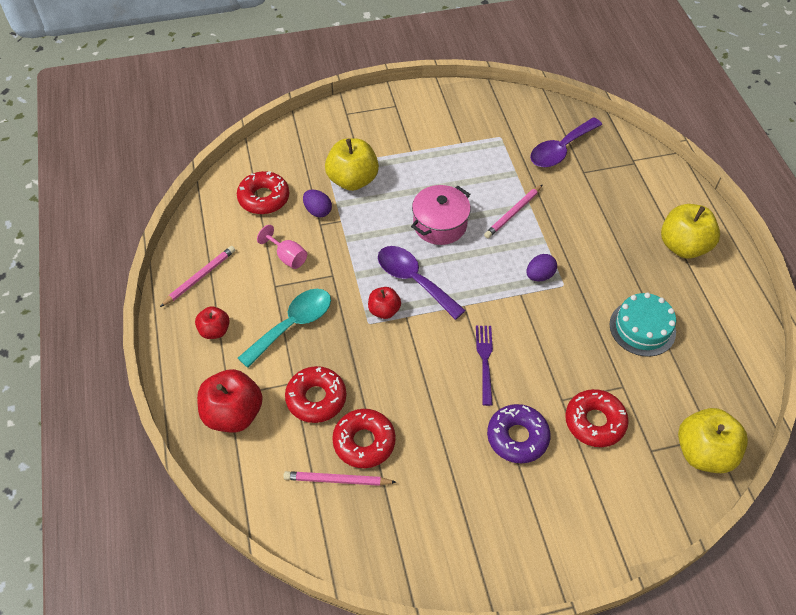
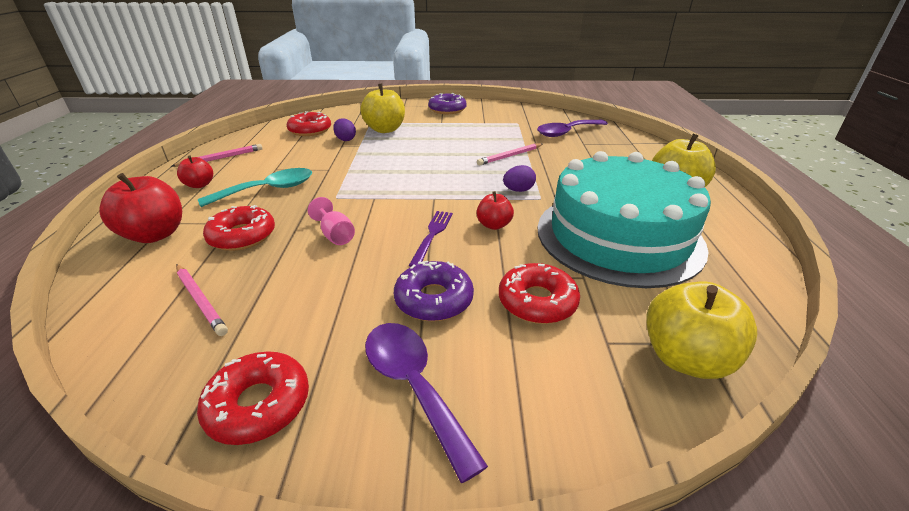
camera: 15 degrees right, 20 degrees down
pink goblet [257,225,307,269] -> pink goblet moved to [308,197,355,245]
pink pencil [284,471,396,486] -> pink pencil turned 150 degrees counterclockwise [176,265,228,336]
red donut [332,409,396,468] -> red donut moved to [197,351,309,445]
red apple [368,287,401,319] -> red apple moved to [476,191,514,230]
purple spoon [378,246,466,320] -> purple spoon moved to [365,323,488,483]
pink pot [411,185,471,245] -> none
turquoise cake [610,293,676,357] -> turquoise cake [537,151,711,288], size x2.16
none -> purple donut [428,93,467,114]

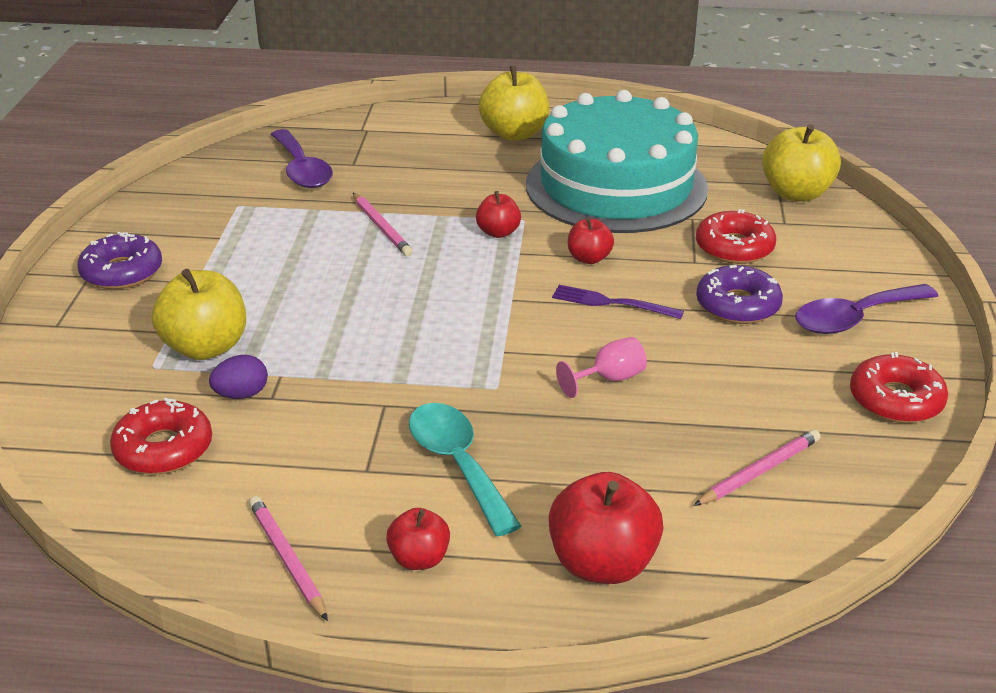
camera: 85 degrees left, 0 degrees up
red donut [203,205,275,251] -> none
purple egg [503,165,536,192] -> red apple [476,191,521,238]

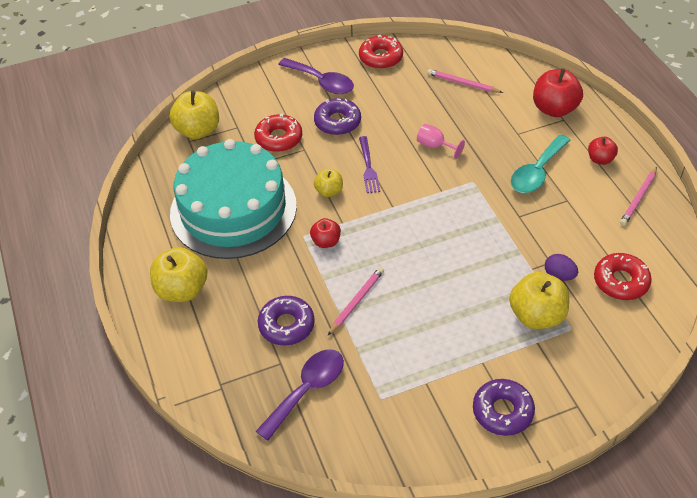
camera: 115 degrees left, 15 degrees up
red apple [568,218,614,264] -> yellow apple [314,169,343,197]
none -> purple donut [258,296,315,345]

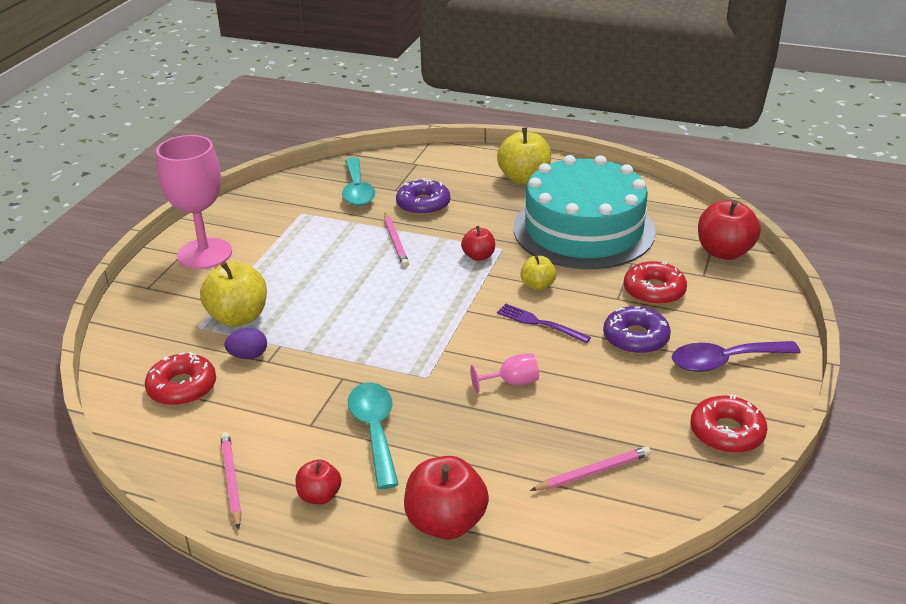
camera: 130 degrees right, 15 degrees down
yellow apple [169,91,219,139] -> red apple [698,200,761,260]
purple spoon [256,349,344,441] -> turquoise spoon [342,158,375,206]
purple donut [473,379,535,436] -> pink goblet [156,135,232,269]

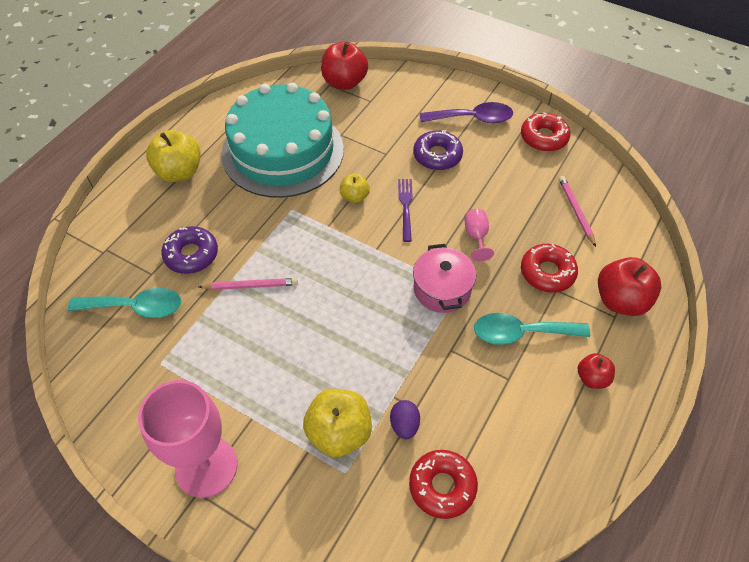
camera: 80 degrees left, 20 degrees up
pink pencil [220,432,242,530] -> none
red apple [461,226,495,261] -> none
purple fork [497,304,591,343] -> purple fork turned 135 degrees clockwise [398,179,413,242]
red donut [624,261,687,305] -> red donut moved to [521,244,578,293]
purple spoon [672,341,801,372] -> purple spoon turned 90 degrees counterclockwise [420,102,513,123]
none -> pink pot [413,244,476,313]

